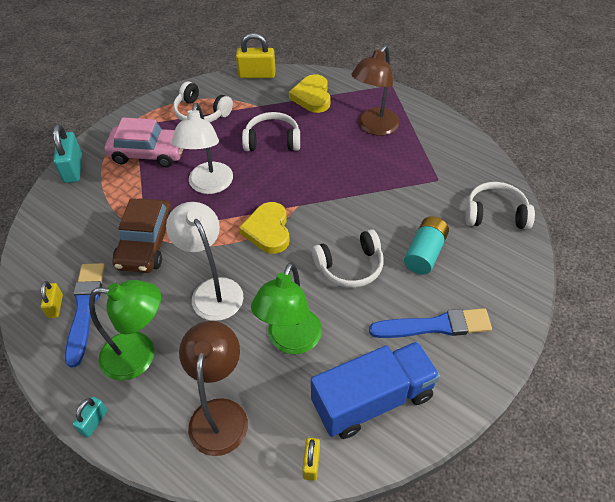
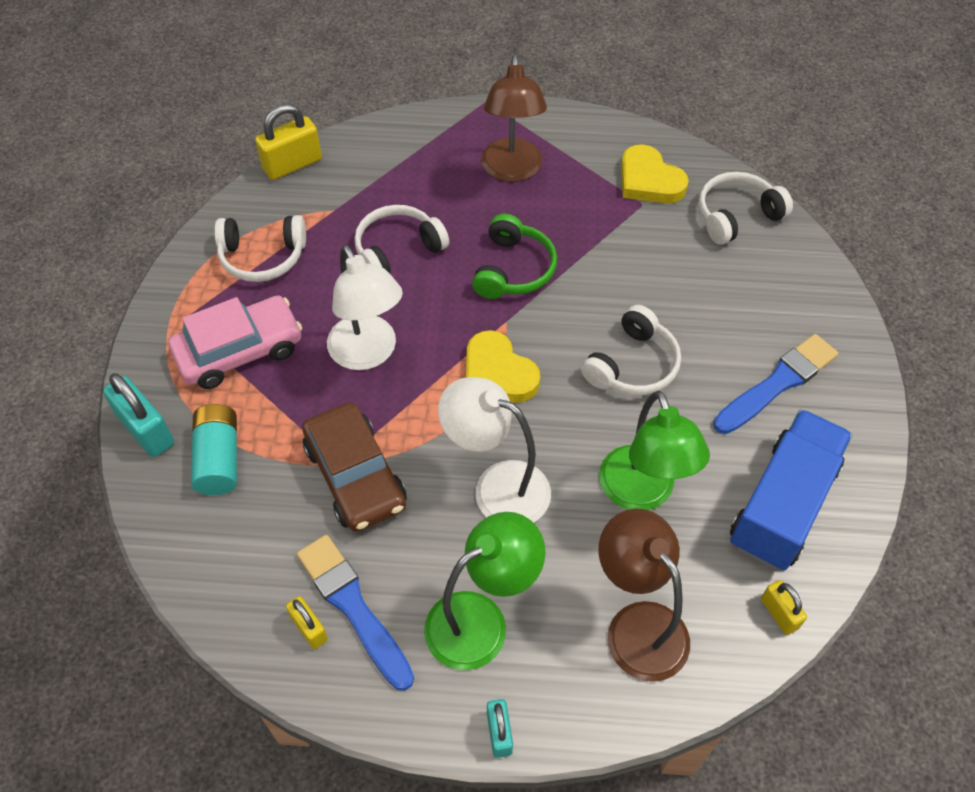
camera: 35 degrees left, 5 degrees up
yellow heart [289,74,330,113] -> yellow heart moved to [621,144,689,203]
turquoise battery [404,216,449,274] -> turquoise battery moved to [191,404,237,495]
none -> green headphones [472,214,557,299]

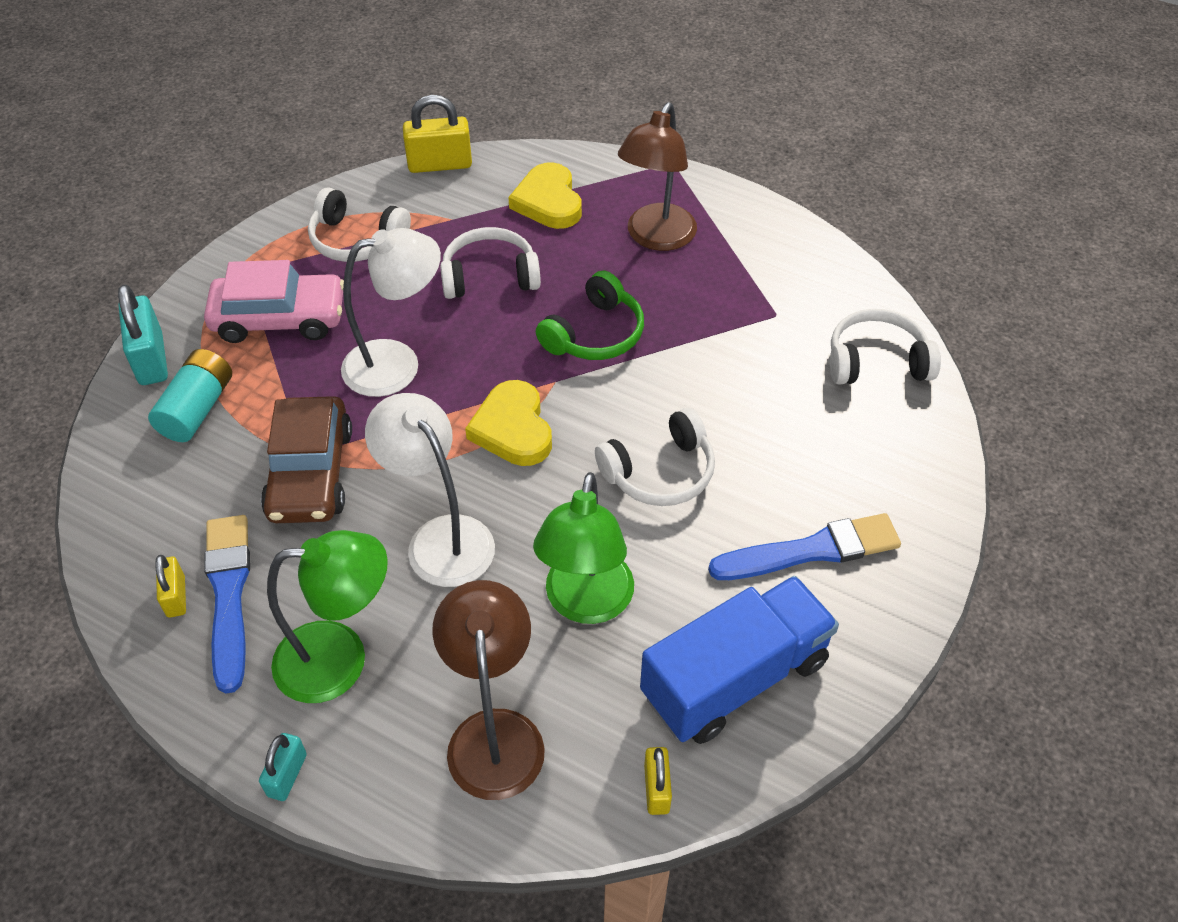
camera: 25 degrees right, 5 degrees down
white lamp [327,245,403,370] -> white lamp turned 105 degrees counterclockwise [341,228,441,397]
yellow heart [621,144,689,203] -> yellow heart moved to [508,162,582,229]

